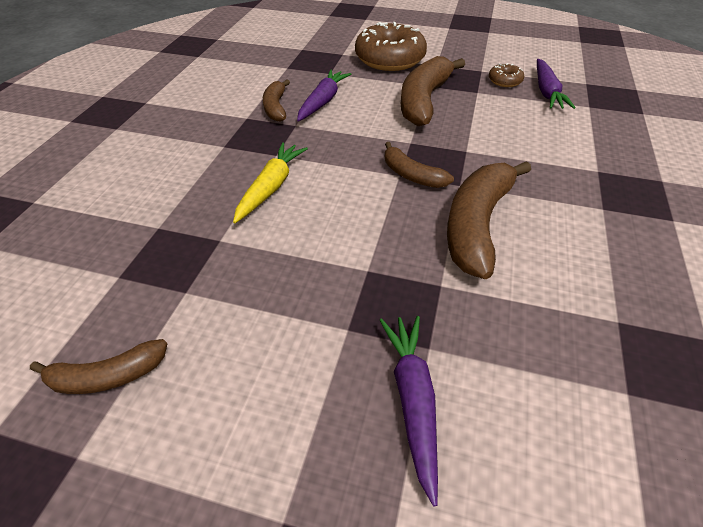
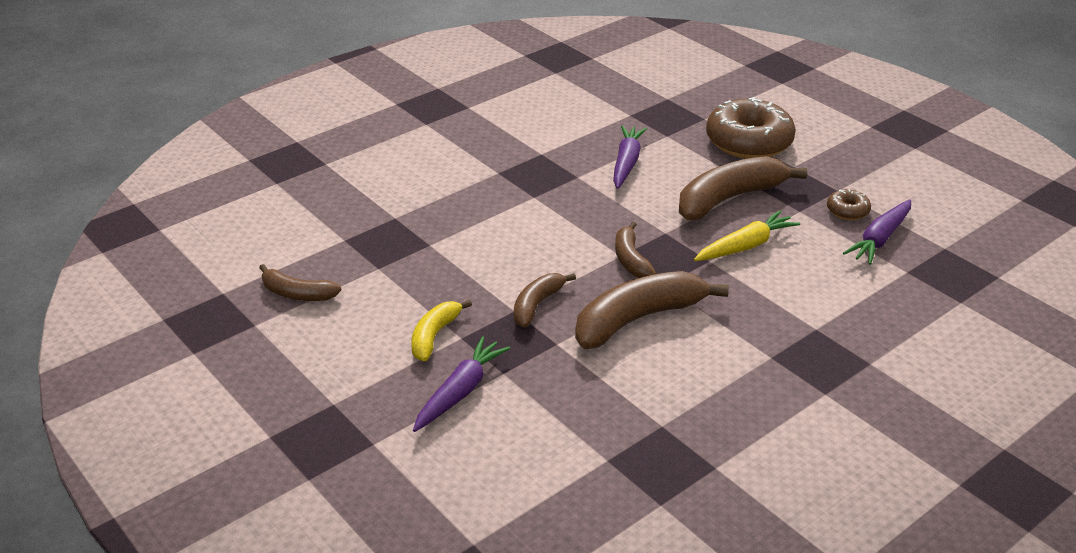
camera: 35 degrees right, 10 degrees down
yellow carrot [233,142,308,223] -> yellow carrot moved to [694,210,800,261]
brown banana [263,80,290,122] -> brown banana moved to [514,273,576,328]
purple carrot [297,70,351,122] -> purple carrot turned 45 degrees counterclockwise [613,125,647,189]
none -> yellow banana [411,300,472,361]

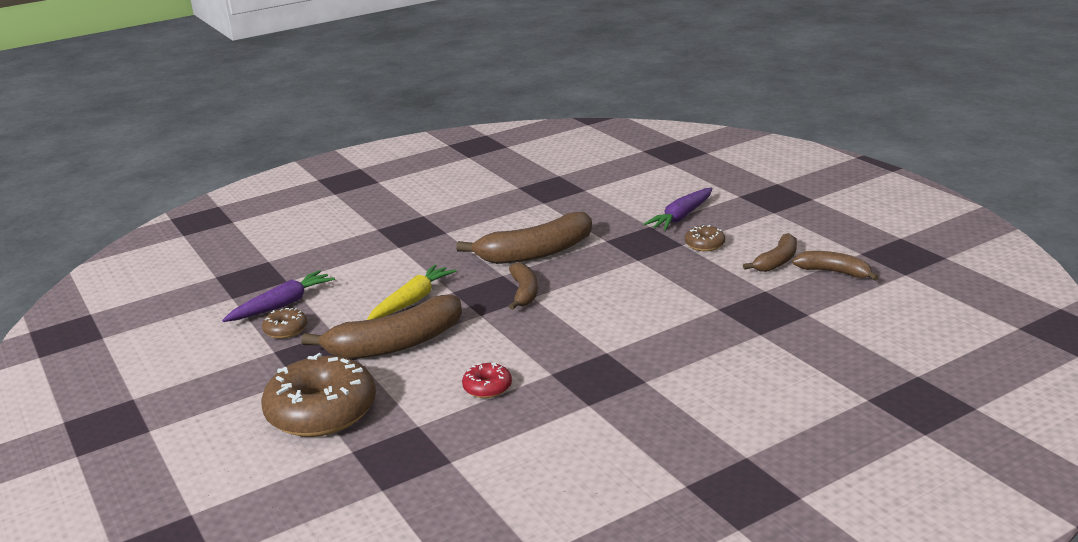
camera: 170 degrees left, 10 degrees down
yellow banana [411,300,472,361] -> brown donut [685,225,725,251]
brown banana [514,273,576,328] -> brown banana moved to [743,233,797,272]
purple carrot [613,125,647,189] -> red donut [462,363,512,398]
yellow carrot [694,210,800,261] -> yellow carrot turned 150 degrees clockwise [367,264,457,320]

